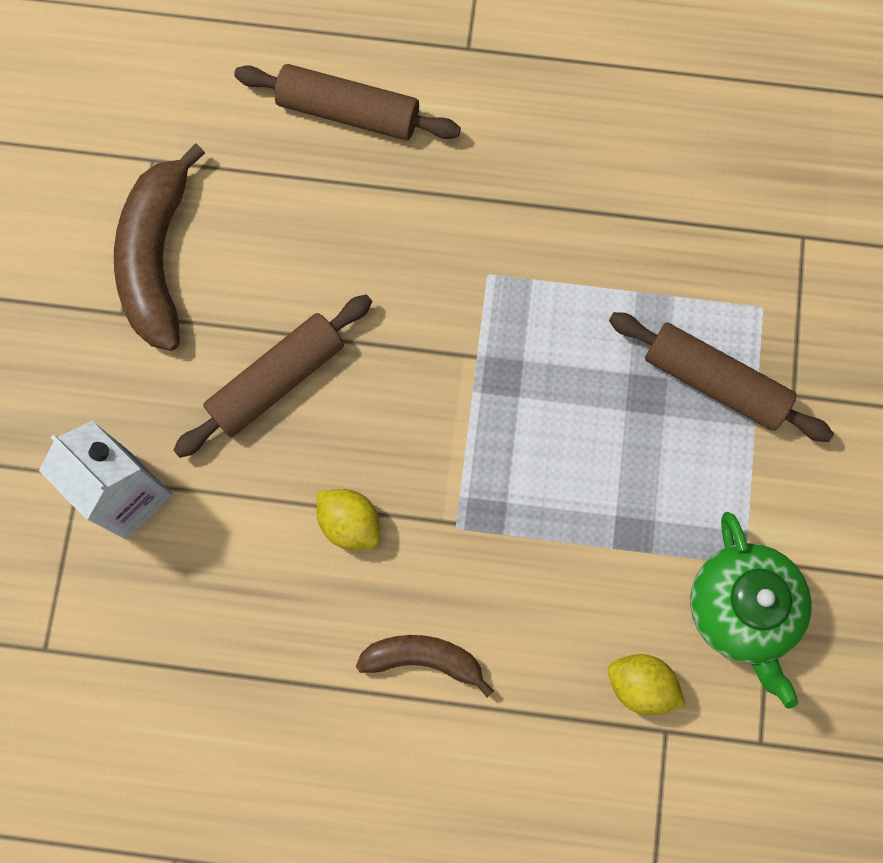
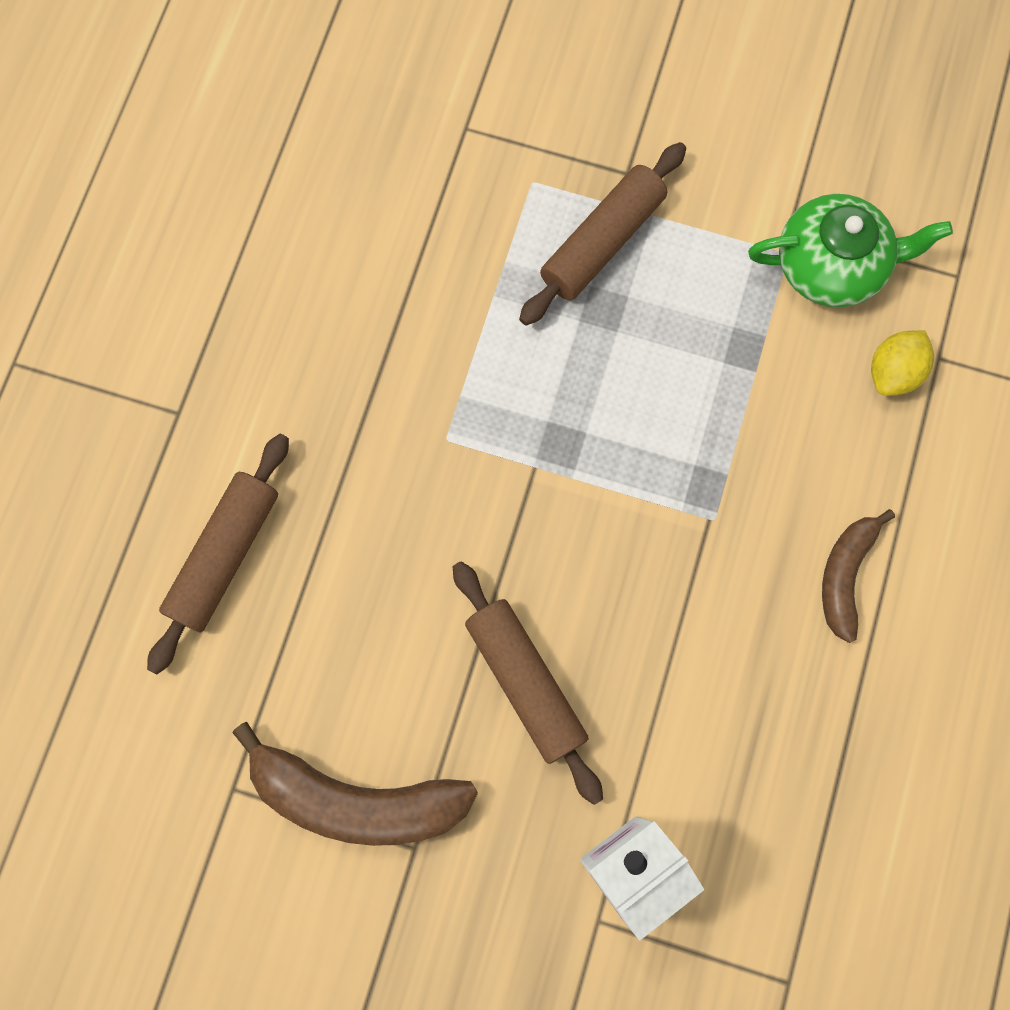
camera: 80 degrees left, 0 degrees up
yellow lemon [317,489,380,550] -> none

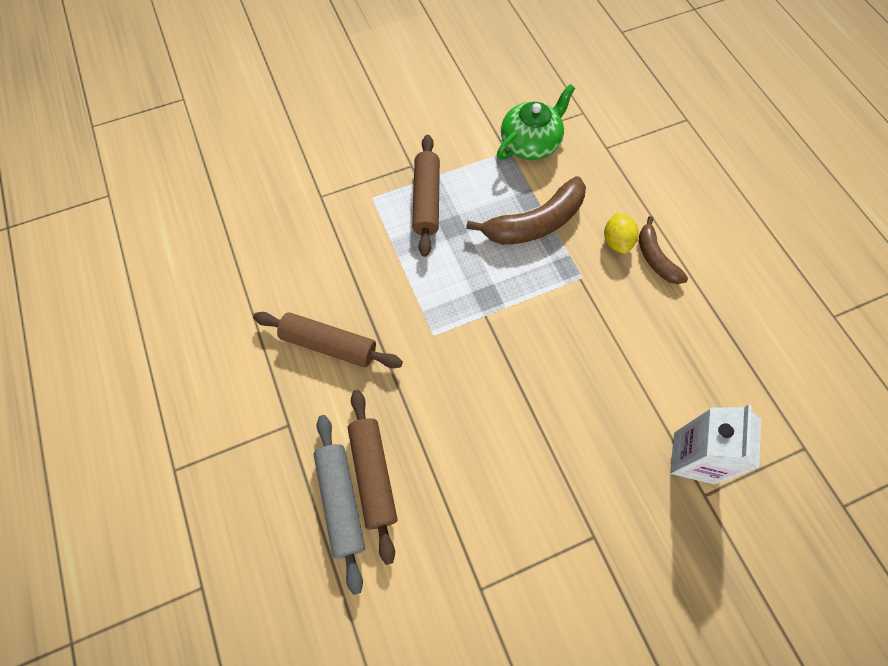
camera: 40 degrees left, 10 degrees down
brown banana [232,722,478,846] -> brown banana moved to [466,176,586,245]
brown rolling pin [453,561,603,805] -> brown rolling pin moved to [253,312,403,368]
yellow lemon [871,330,934,396] -> yellow lemon moved to [604,213,638,254]
none -> grey rolling pin [313,415,365,595]

